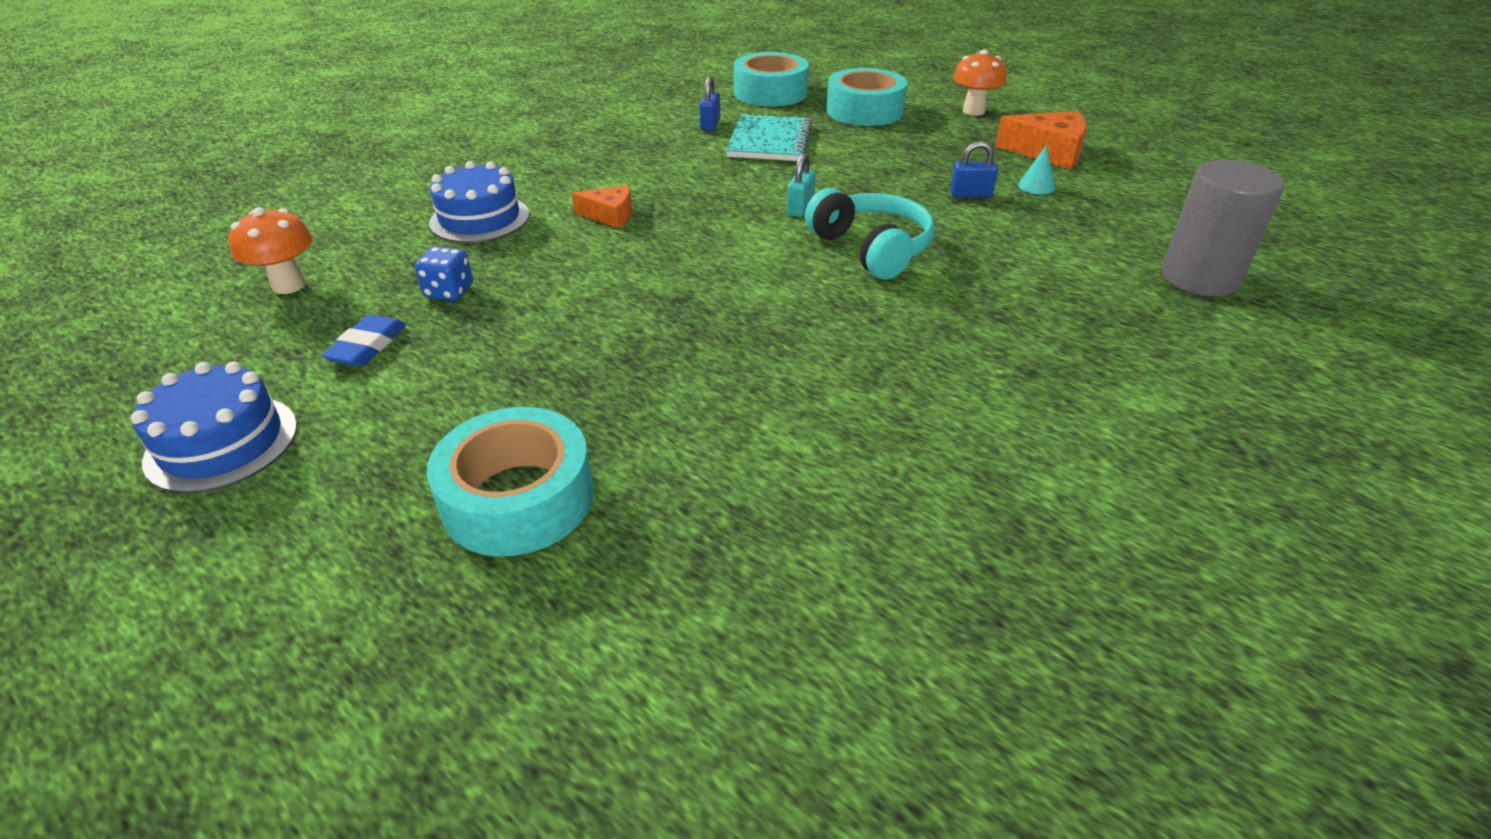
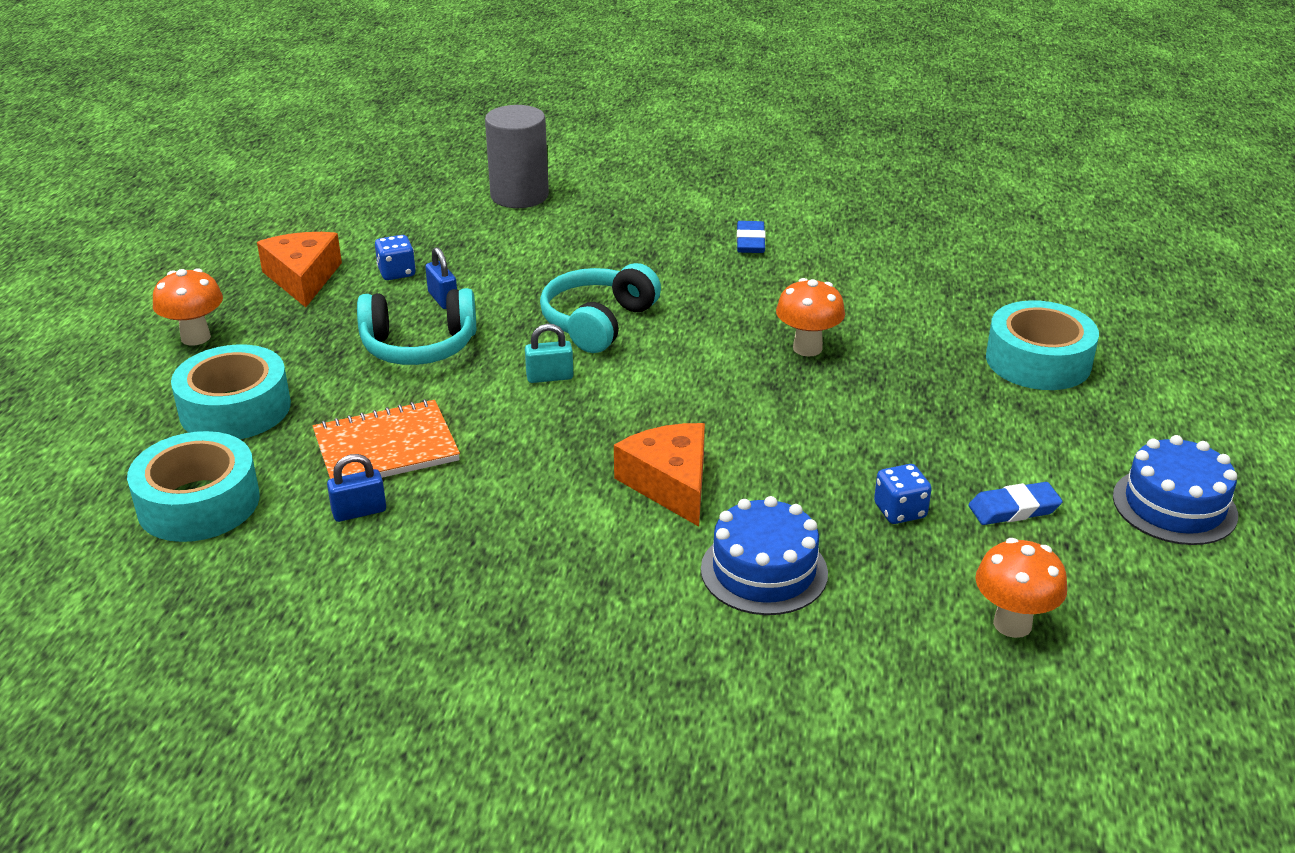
camera: 120 degrees left, 5 degrees down
orange cheese [572,185,632,228] -> orange cheese [614,423,705,527], size x1.61
turquoise notebook [726,114,812,161] -> orange notebook [313,399,460,479]
turquoise cone [1018,145,1055,194] -> blue dice [375,235,416,280]
none -> turquoise headphones [357,288,476,365]
none -> blue eraser [736,221,766,253]
none -> orange mushroom [776,278,845,356]

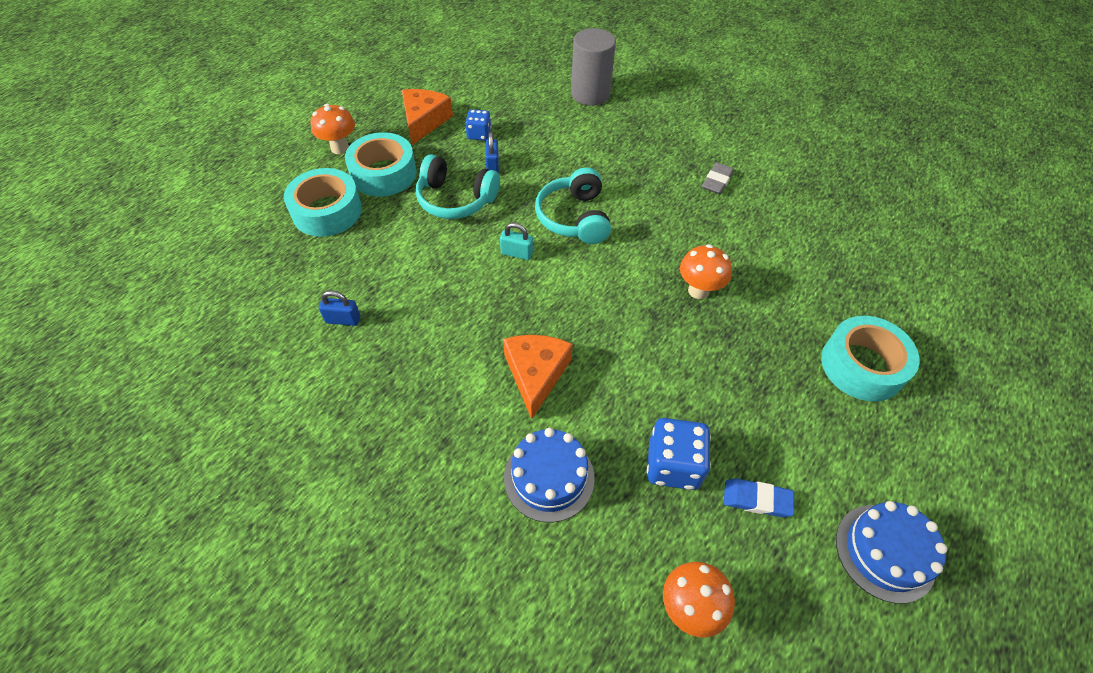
camera: 25 degrees right, 20 degrees up
turquoise tape [127,431,260,542] -> turquoise tape moved to [345,132,417,197]
orange notebook [313,399,460,479] -> none
turquoise headphones [540,263,661,353] -> turquoise headphones turned 60 degrees counterclockwise [535,167,611,244]
blue eraser [736,221,766,253] -> grey eraser [702,162,734,194]
blue dice [874,464,932,524] -> blue dice [647,418,711,490], size x1.64

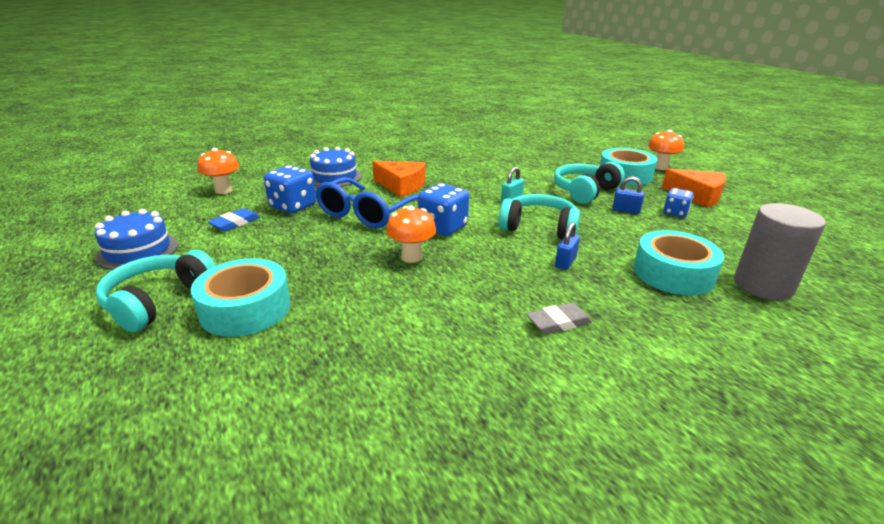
camera: 115 degrees right, 25 degrees down
turquoise tape [284,168,362,237] -> turquoise tape moved to [634,230,724,295]
blue padlock [319,290,360,326] -> blue padlock moved to [555,222,580,270]
grey eraser [702,162,734,194] -> grey eraser turned 75 degrees counterclockwise [527,303,592,334]
none -> turquoise headphones [96,250,216,332]
none -> blue glasses [315,177,419,229]
none -> blue dice [418,183,469,236]

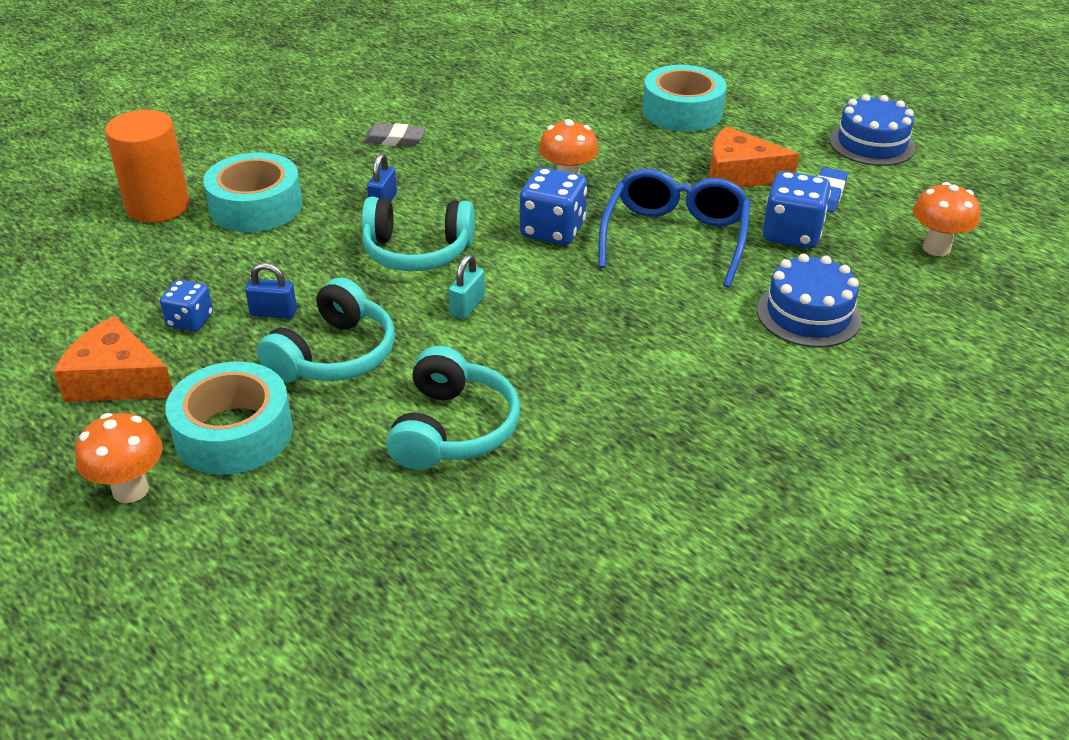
camera: 165 degrees right, 10 degrees up
turquoise headphones [96,250,216,332] -> turquoise headphones moved to [386,346,520,470]
orange cheese [372,161,425,197] -> orange cheese moved to [709,126,799,188]
grey eraser [527,303,592,334] -> grey eraser turned 45 degrees clockwise [363,123,426,147]
grey cylinder [734,203,826,300] -> orange cylinder [105,110,189,223]

